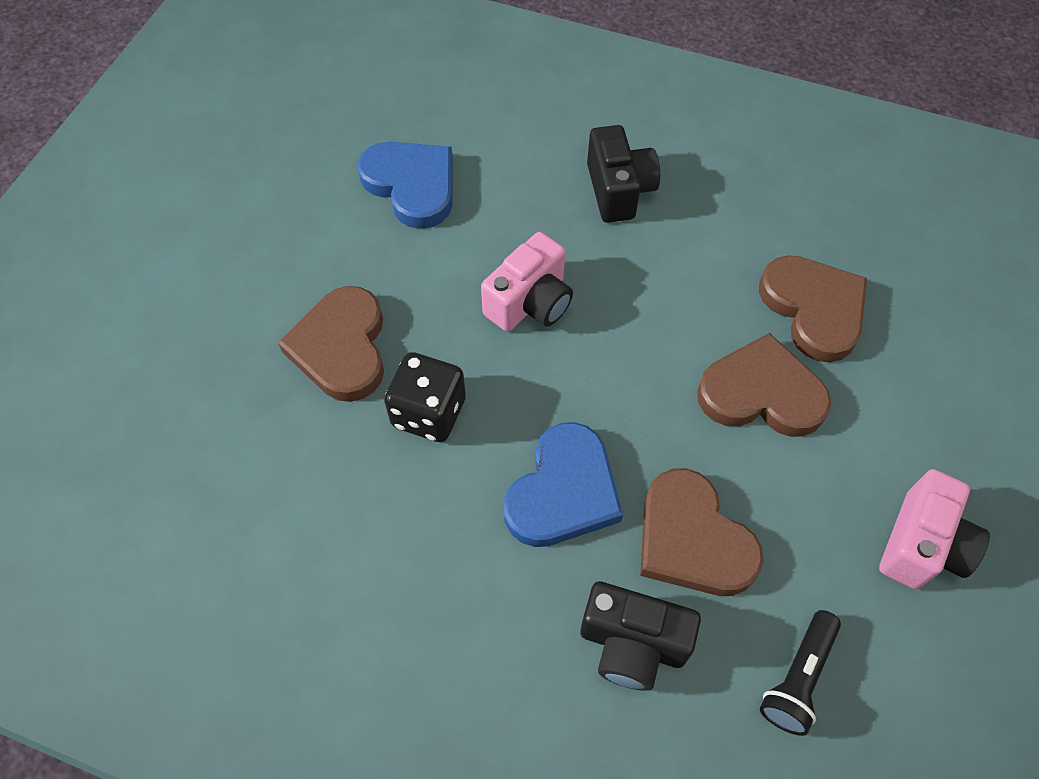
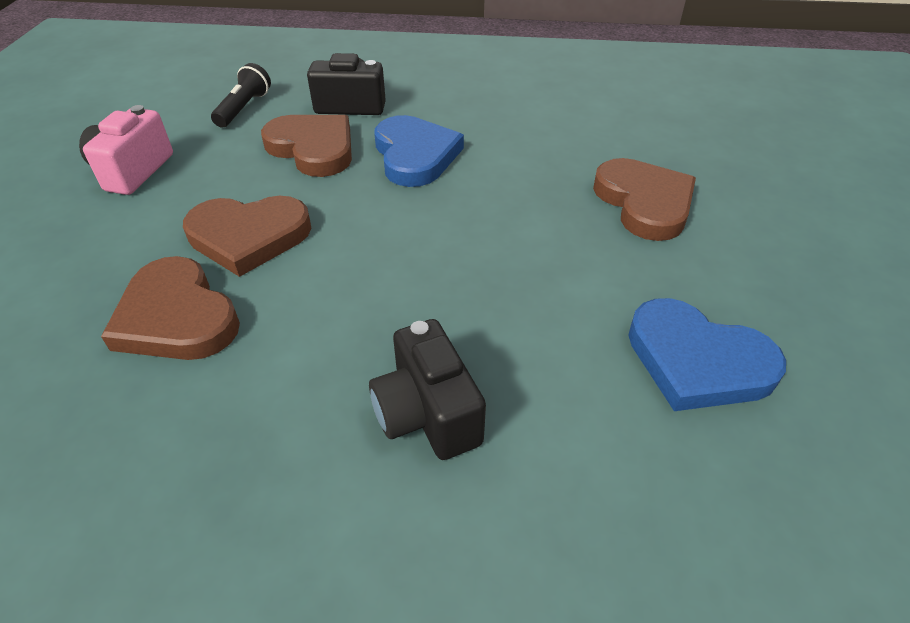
camera: 165 degrees right, 15 degrees down
black dice [384,352,466,442] -> none
pink camera [481,232,573,332] -> none
blue heart [503,422,623,547] -> blue heart turned 150 degrees clockwise [374,115,464,187]

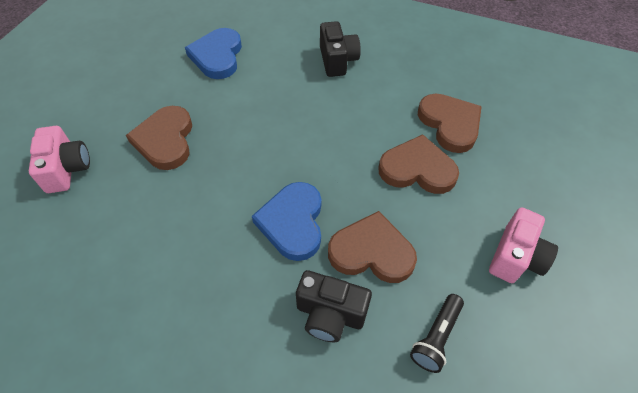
camera: 165 degrees left, 10 degrees up
brown heart [261,115,352,177] -> brown heart turned 135 degrees clockwise [328,211,417,283]
blue heart [628,298,786,411] -> blue heart turned 135 degrees counterclockwise [185,28,242,79]
none -> pink camera [29,126,90,193]

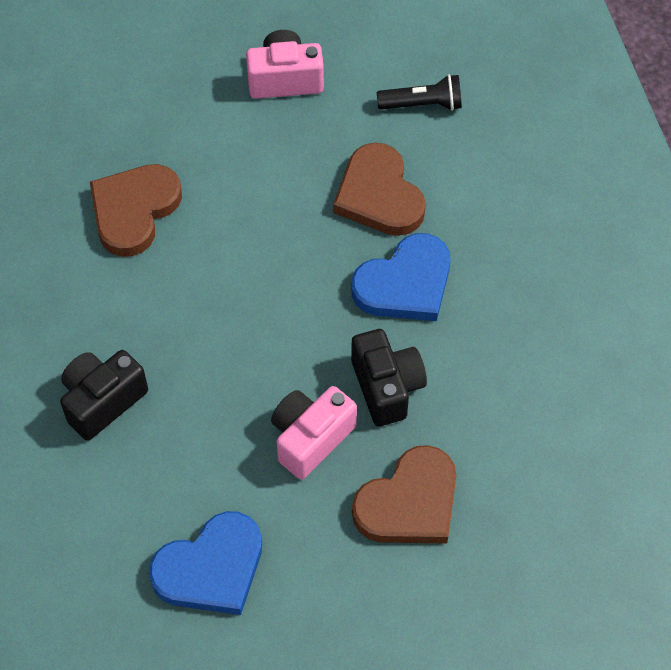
camera: 125 degrees left, 5 degrees up
pink camera [29,126,90,193] -> pink camera moved to [271,386,357,480]
black camera [296,270,372,342] -> black camera moved to [351,329,427,426]
brown heart [378,134,459,194] -> none

